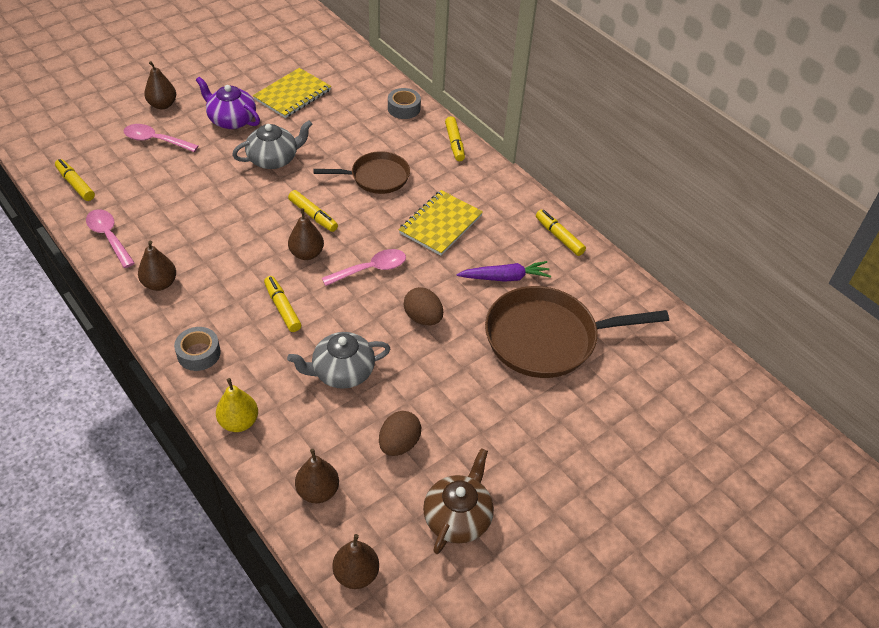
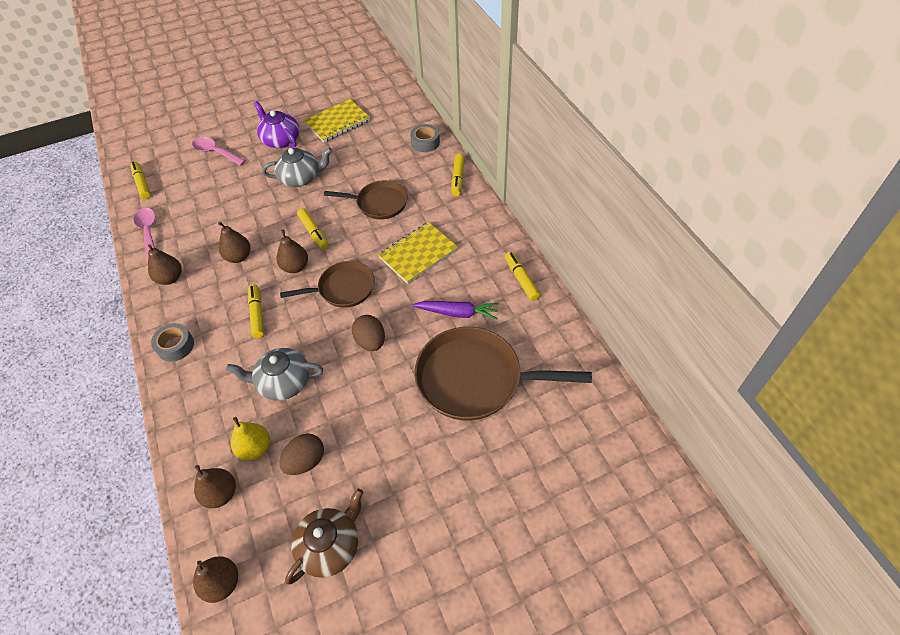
camera: 20 degrees right, 5 degrees up
brown pear [144,61,176,109] -> brown pear moved to [218,222,251,263]
yellow pear [216,378,258,432] -> yellow pear moved to [231,417,270,461]
pink spoon [322,249,406,286] -> brown pan [280,261,375,308]

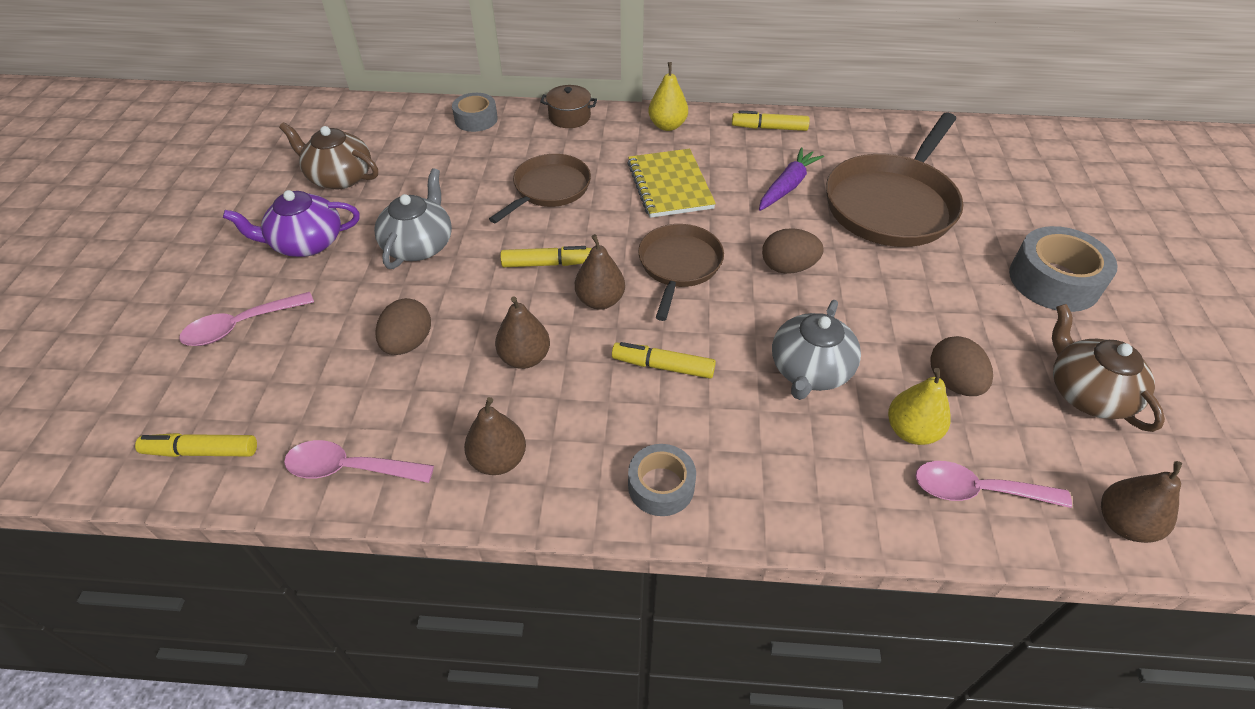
camera: 65 degrees left, 5 degrees down
brown pear [194,465,236,508] -> pink spoon [915,461,1072,508]
yellow notebook [304,99,370,142] -> brown teapot [279,122,378,189]
yellow marker [452,154,465,196] -> brown pot [540,85,597,128]
none -> brown egg [376,298,431,355]
none -> yellow pear [648,62,688,131]
none -> grey tape [1009,226,1118,312]

